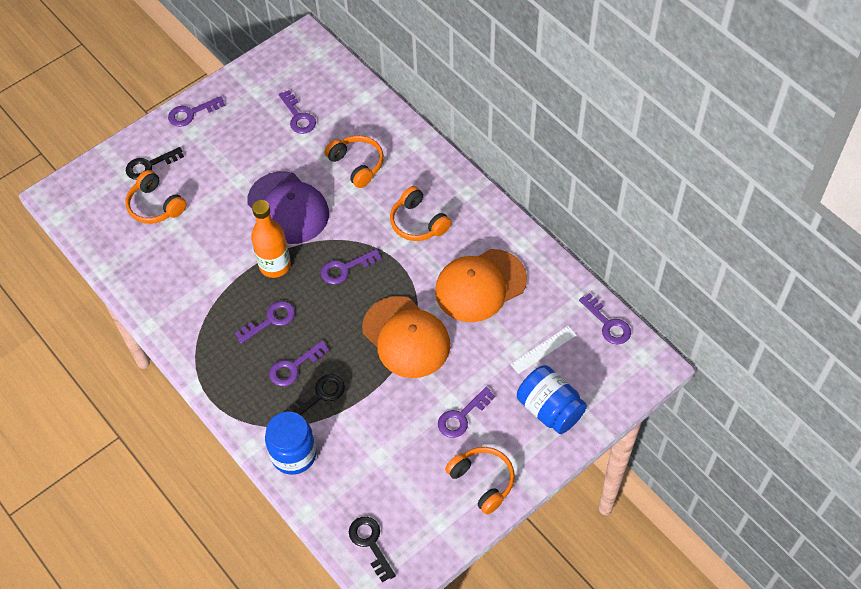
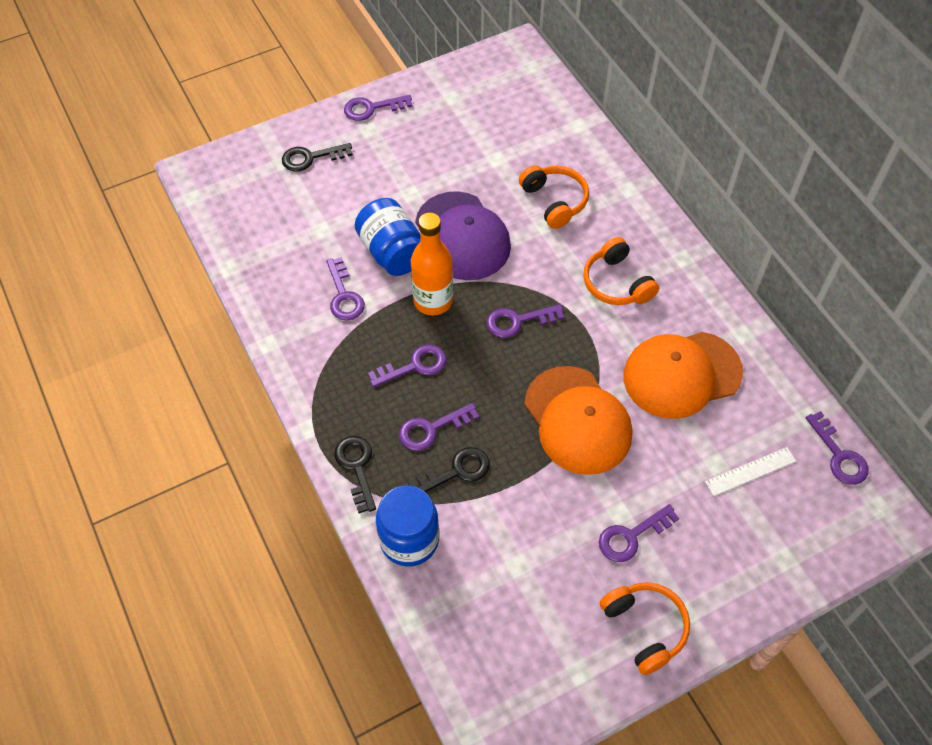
camera: 10 degrees right, 0 degrees up
orange headphones [126,170,186,224] -> none
purple key [279,90,316,134] -> purple key moved to [327,257,365,321]
black key [349,517,396,582] -> black key moved to [334,436,376,513]
blue jar [517,365,587,434] -> blue jar moved to [355,198,421,276]

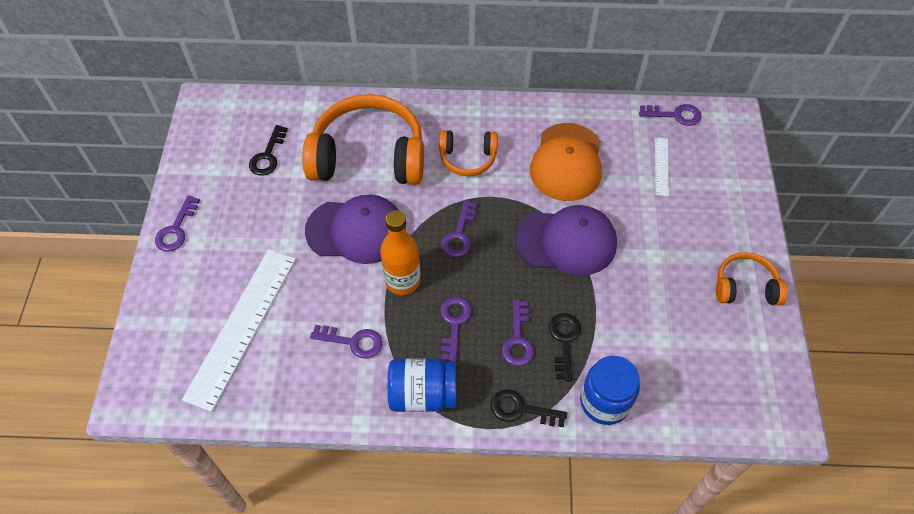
camera: 60 degrees left, 0 degrees up
black key [282,143,353,172] -> black key moved to [249,125,288,176]
blue jar [355,198,421,276] -> blue jar moved to [388,358,456,412]
orange headphones [519,165,589,229] -> orange headphones [302,94,424,185], size x1.97
orange cap [524,366,632,475] -> purple cap [515,205,617,275]
purple key [599,504,679,562] -> none
none -> white ruler [182,249,296,412]

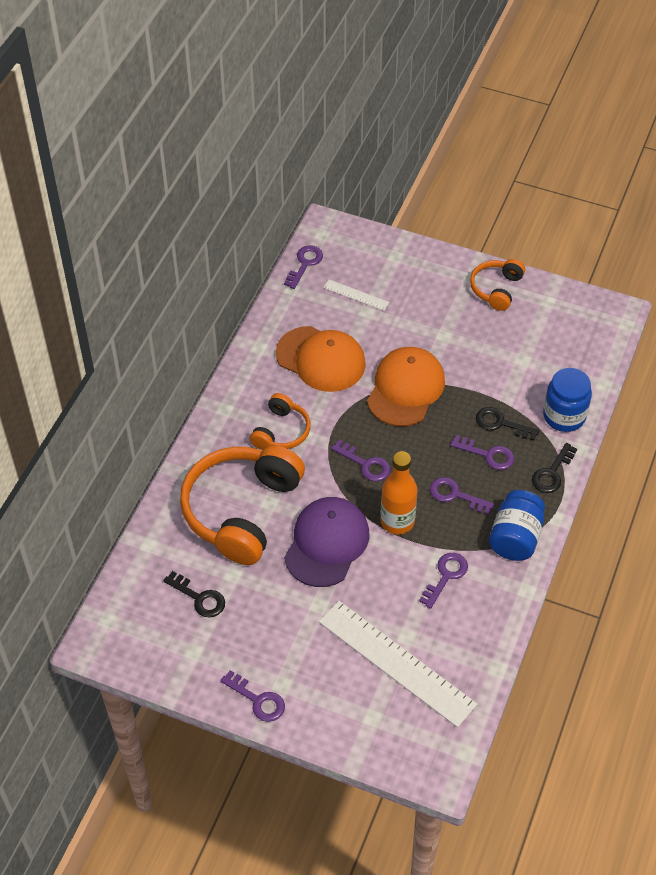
camera: 70 degrees left, 5 degrees down
purple cap [515,205,617,275] -> orange cap [367,347,445,426]

